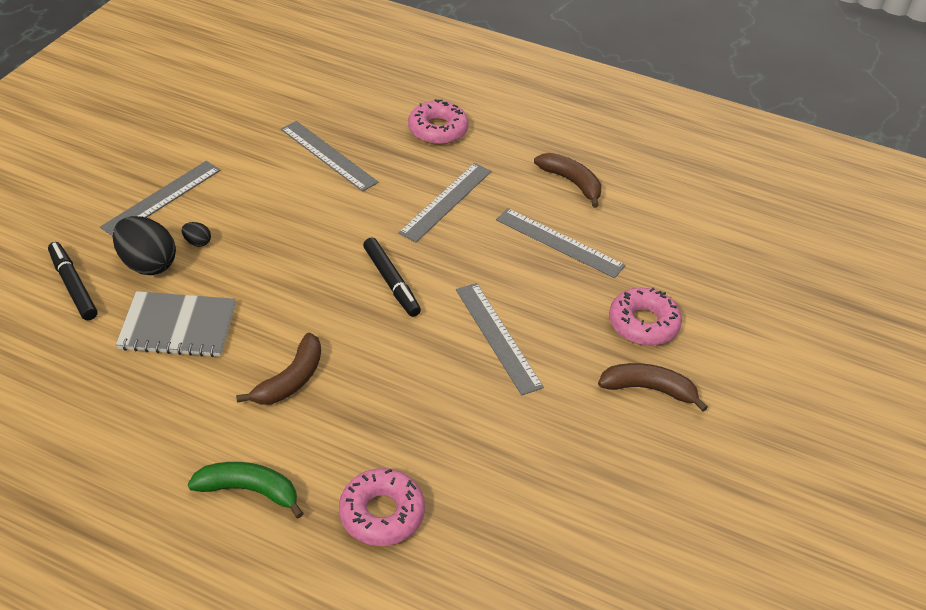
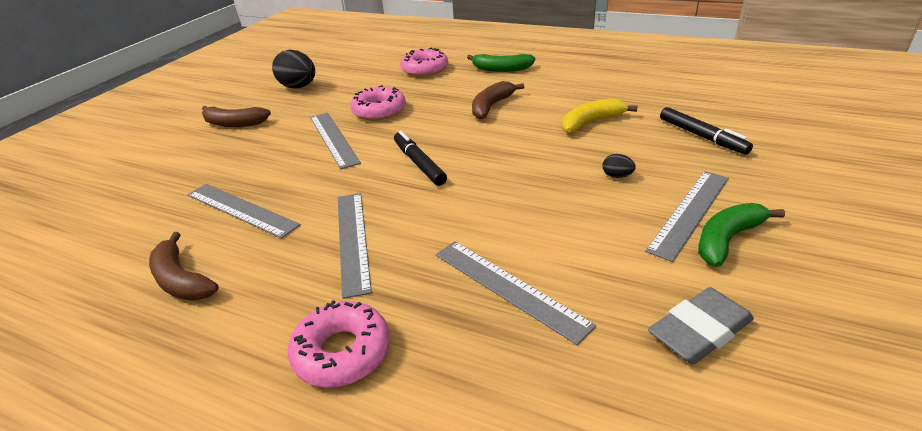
camera: 175 degrees left, 10 degrees down
black egg [113,216,176,275] -> black egg moved to [272,50,315,88]
grey notebook [116,291,236,357] -> yellow banana [562,98,638,133]
grey ruler [398,163,492,242] -> grey ruler turned 45 degrees counterclockwise [338,193,372,299]
pink donut [609,287,682,346] -> pink donut moved to [350,85,406,121]
none -> grey eraser [648,287,754,364]
none -> green banana [698,203,785,267]

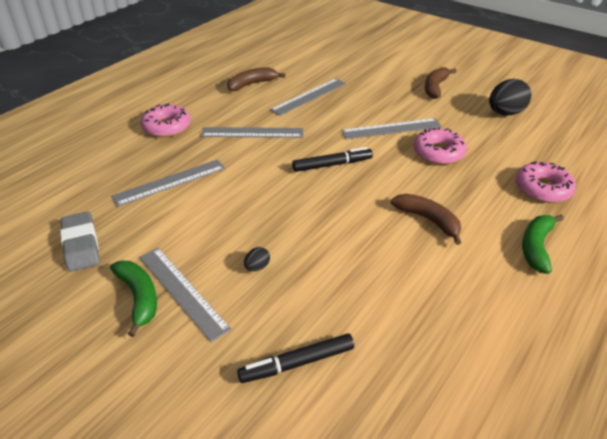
camera: 100 degrees right, 5 degrees up
yellow banana [562,98,638,133] -> none

